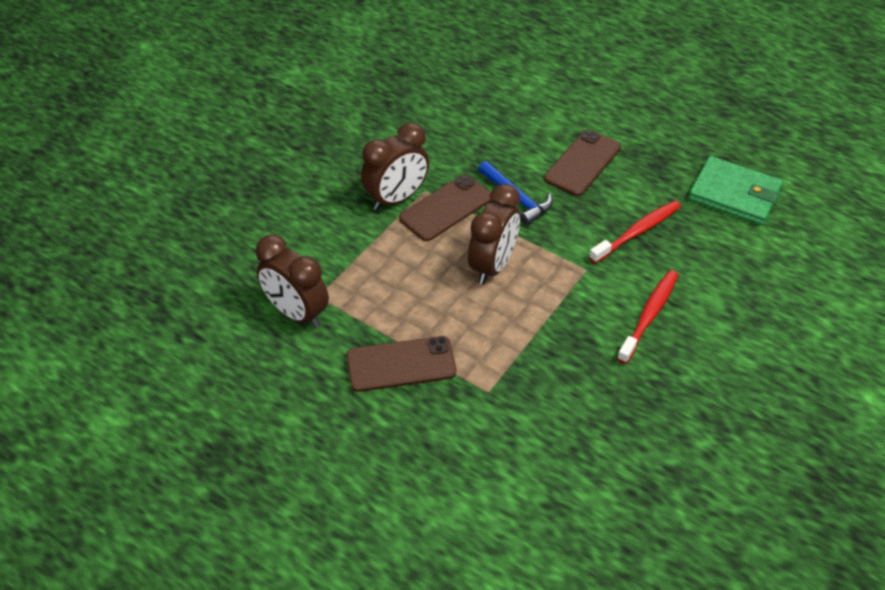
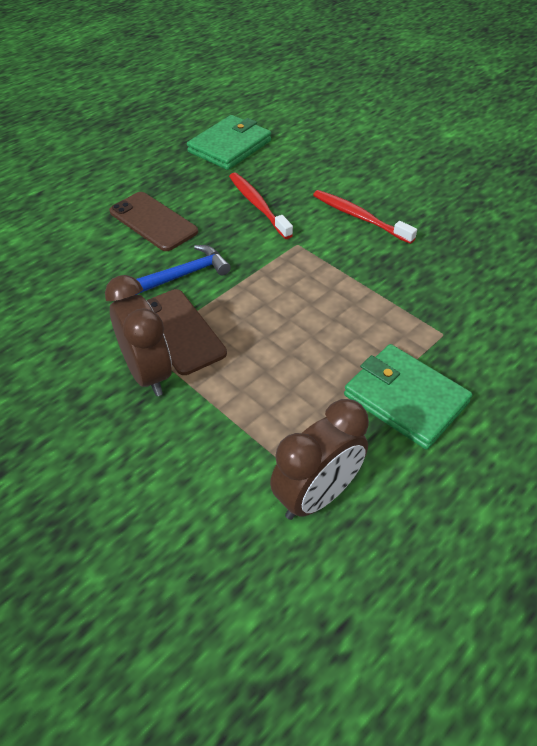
camera: 80 degrees left, 0 degrees up
brown phone [346,336,456,392] -> green wallet [344,344,472,450]
brown clock [468,184,520,285] -> none

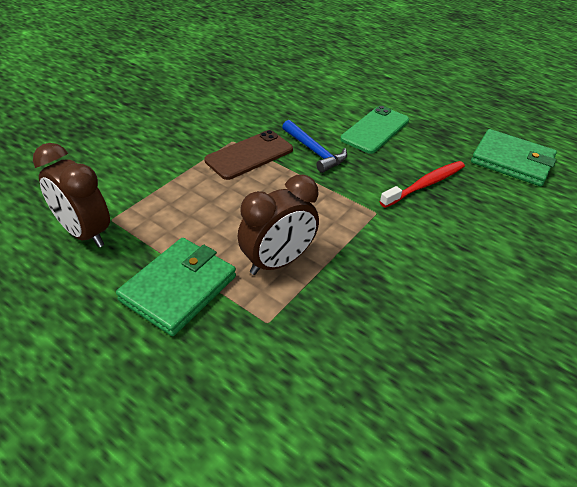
camera: 80 degrees right, 5 degrees down
brown clock [105,275,172,396] -> brown clock moved to [238,175,319,275]
brown phone [109,192,198,251] -> green phone [341,106,409,154]
red toothbrush [313,190,417,244] -> none

